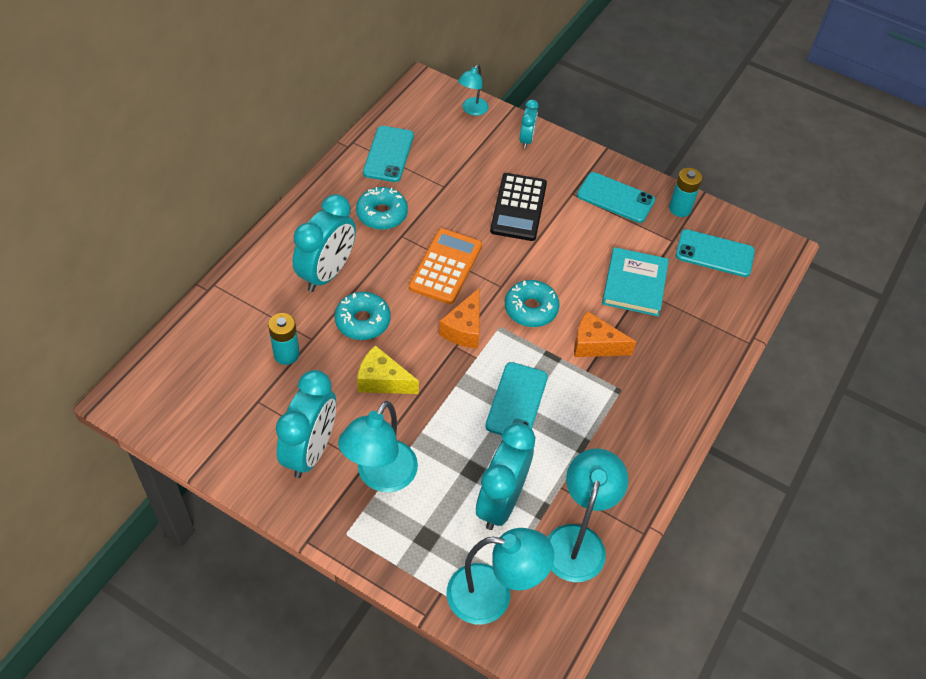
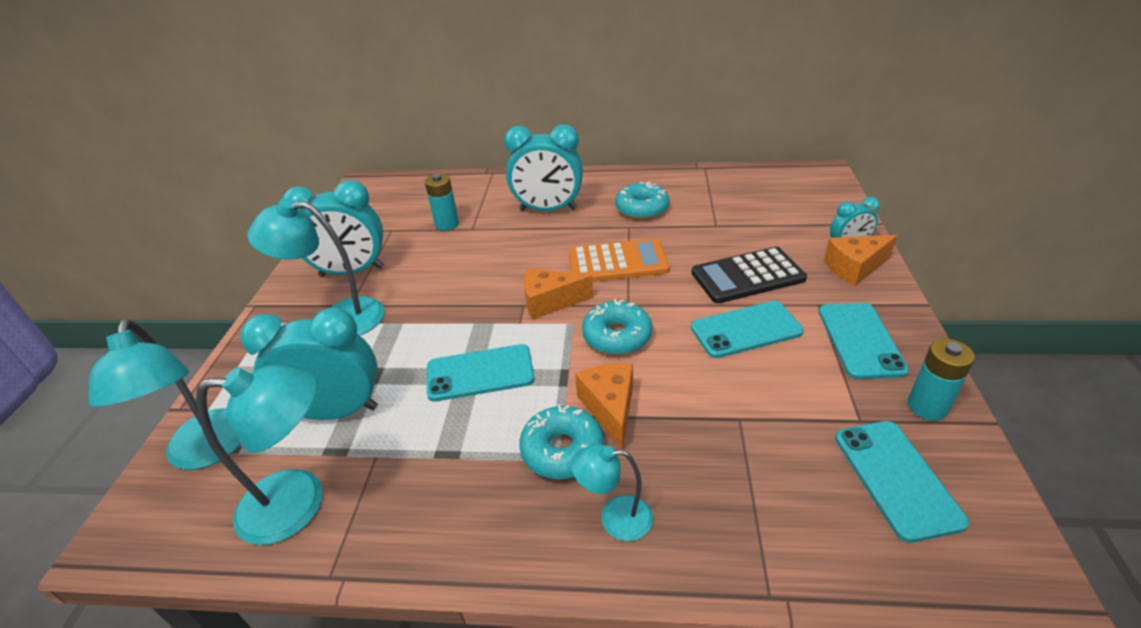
camera: 70 degrees right, 15 degrees down
turquoise donut [335,292,391,340] -> turquoise donut moved to [519,404,604,479]
yellow cheese [357,345,419,394] -> none
turquoise phone [363,126,414,182] -> turquoise phone moved to [691,301,804,358]
turquoise lamp [458,64,489,116] -> turquoise lamp moved to [571,444,653,541]
turquoise book [602,247,669,316] -> none
none -> orange cheese [824,235,898,286]

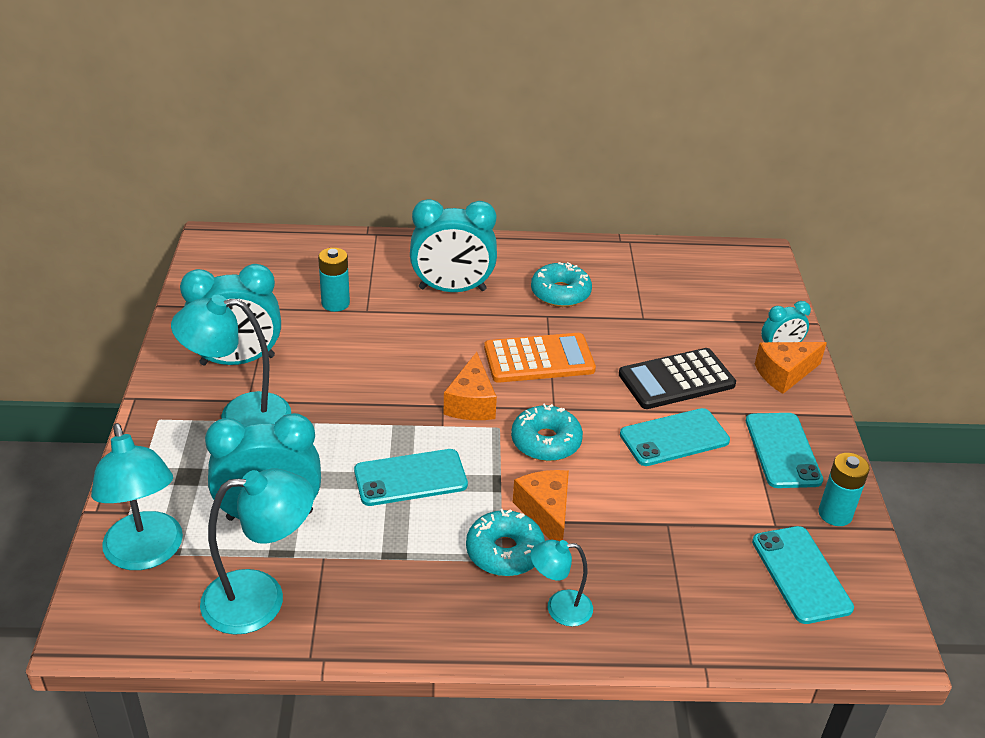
camera: 10 degrees left, 0 degrees up
orange cheese [524,268,593,320] -> orange cheese turned 75 degrees counterclockwise [443,352,497,420]

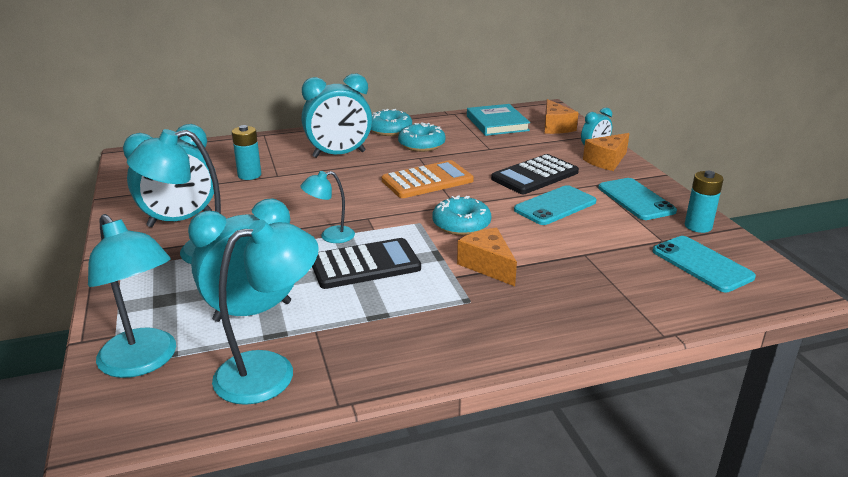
camera: 15 degrees left, 10 degrees down
turquoise phone [354,449,468,506] -> black calculator [312,238,421,289]
orange cheese [443,352,497,420] -> orange cheese moved to [545,99,578,134]
turquoise donut [466,509,545,576] -> turquoise donut moved to [371,109,412,136]
turquoise lamp [530,540,593,627] -> turquoise lamp moved to [300,171,355,243]
none -> turquoise book [467,104,530,136]

